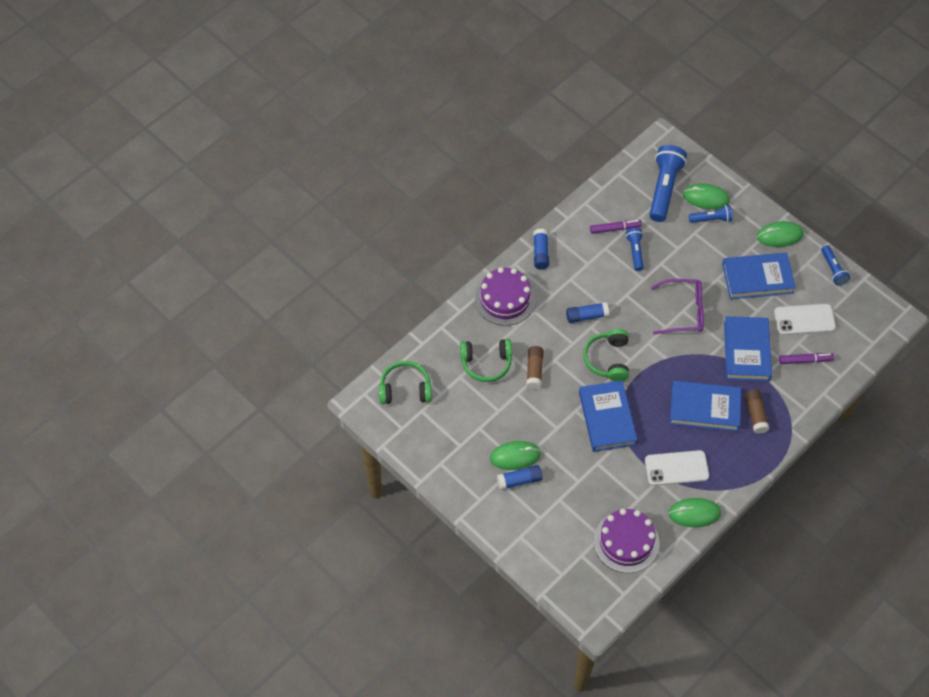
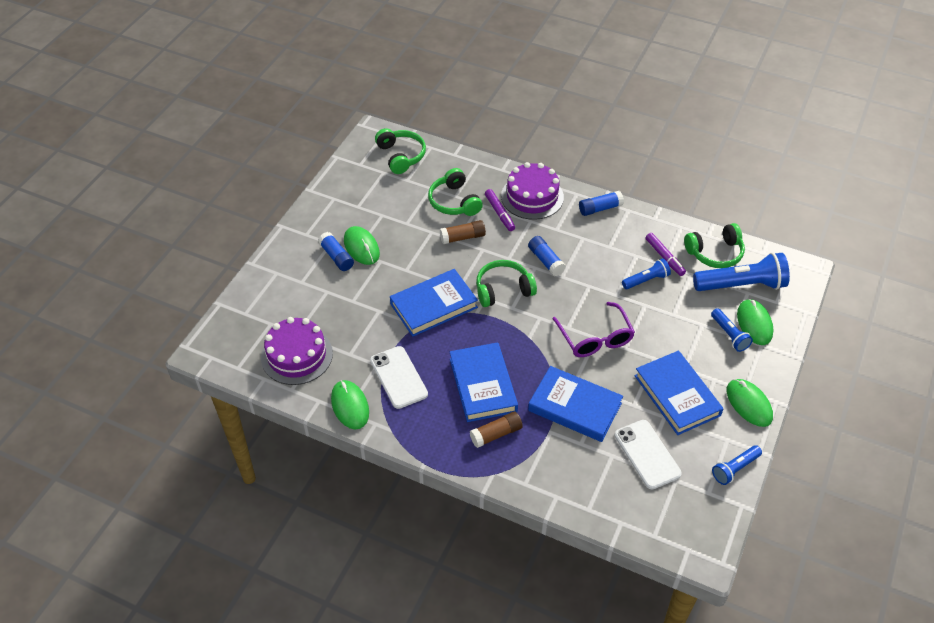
camera: 70 degrees right, 10 degrees down
blue book [724,316,772,381] -> blue book turned 45 degrees clockwise [528,366,623,442]
purple marker [779,353,834,364] -> purple marker moved to [485,189,515,231]
none -> green headphones [684,223,745,268]

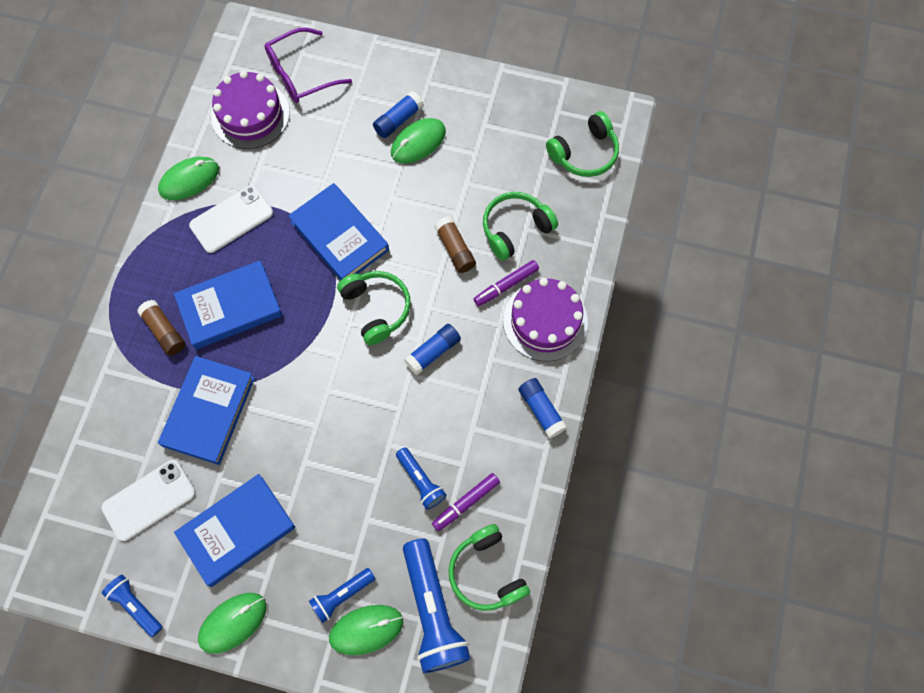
camera: 80 degrees right, 20 degrees up
purple glasses [553,302,635,357] -> purple glasses moved to [264,27,352,103]

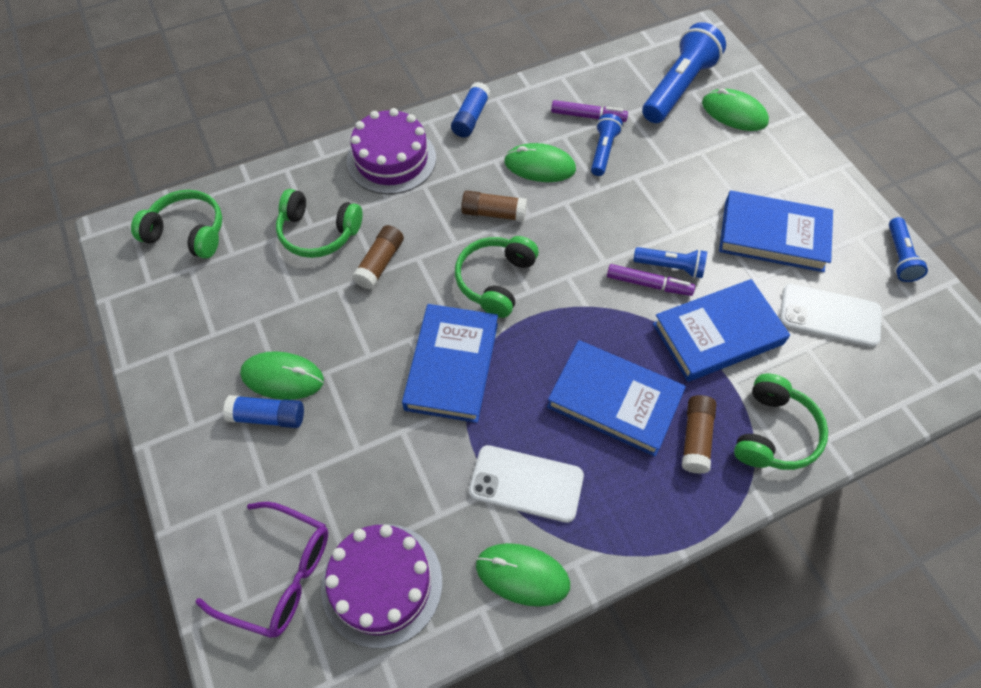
camera: 130 degrees left, 10 degrees down
green mouse [198,593,266,654] -> green mouse moved to [504,143,576,182]
blue flashlight [309,568,375,623] -> blue flashlight moved to [633,247,707,278]
blue glue stick [404,324,461,375] -> brown glue stick [461,191,527,222]
green headphones [449,524,530,611] -> green headphones moved to [734,374,828,470]
purple marker [474,260,539,306] -> purple marker moved to [607,264,695,296]

